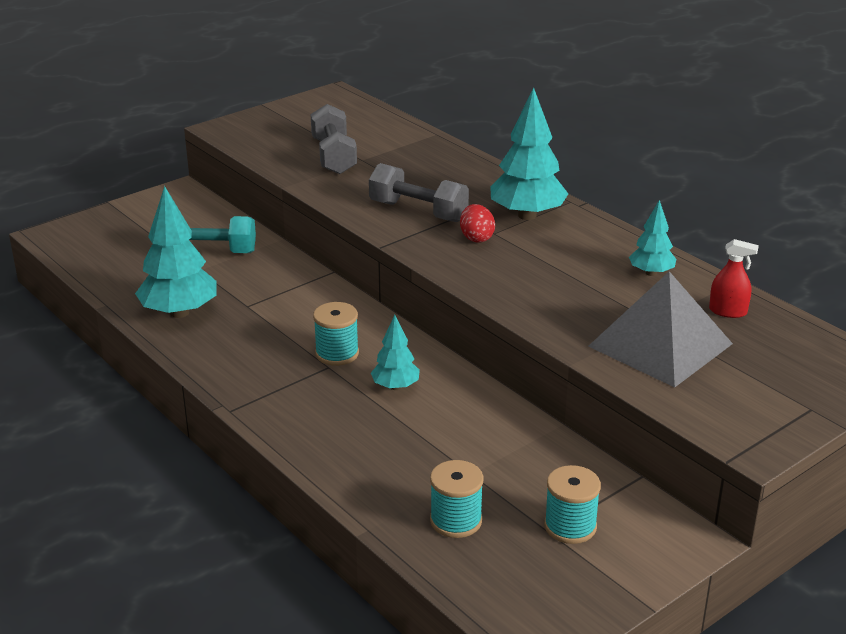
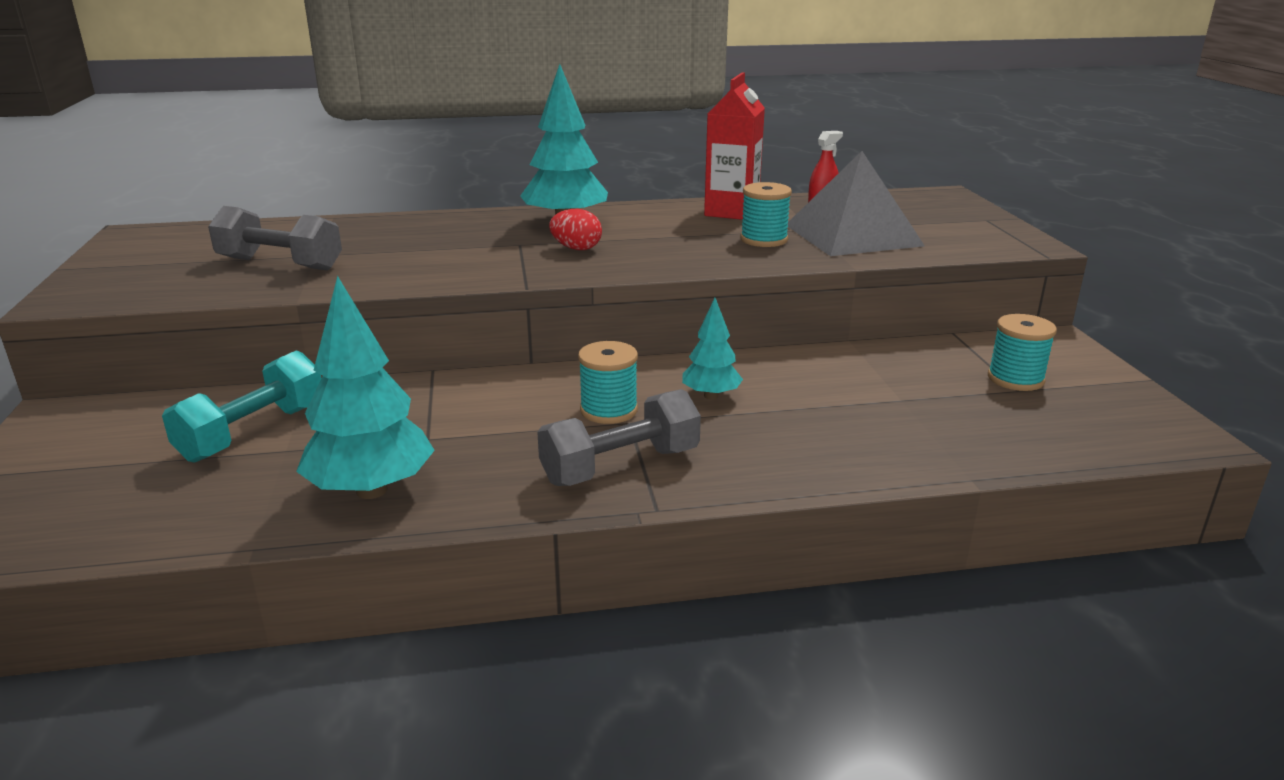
camera: 60 degrees left, 5 degrees down
grey dumbbell [369,163,469,222] -> grey dumbbell moved to [537,389,701,486]
turquoise spool [430,460,484,538] -> turquoise spool moved to [741,182,792,247]
turquoise tree [629,200,676,276] -> red carton [704,72,765,220]

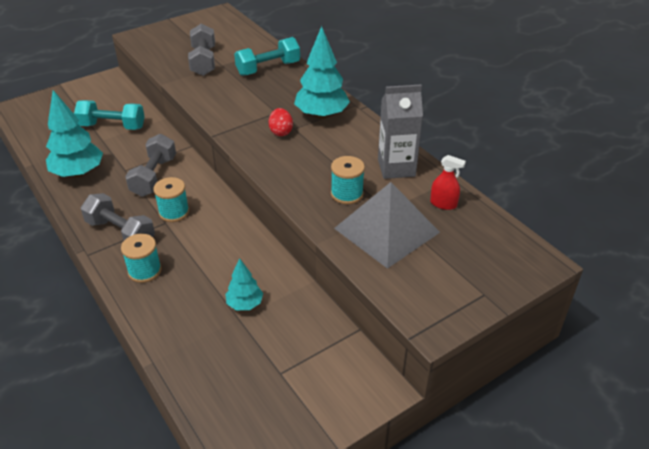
camera: 65 degrees right, 15 degrees up
turquoise tree [682,298,743,399] -> turquoise tree moved to [225,258,263,310]
red carton [704,72,765,220] -> grey carton [378,85,423,179]
turquoise spool [988,314,1057,391] -> turquoise spool moved to [121,233,162,283]
none -> grey dumbbell [125,134,176,197]
none -> turquoise dumbbell [234,37,300,76]

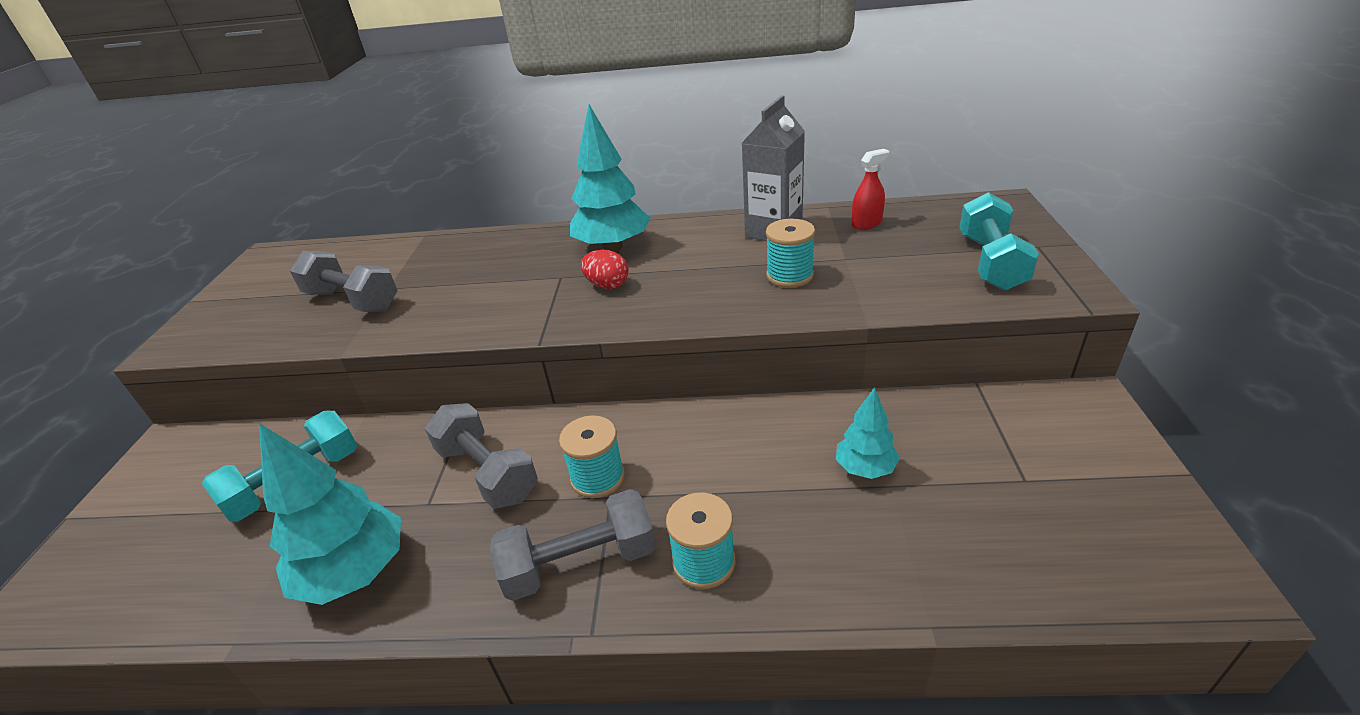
camera: 50 degrees left, 5 degrees down
turquoise dumbbell [234,37,300,76] -> turquoise dumbbell moved to [959,192,1039,291]
grey pyramid [334,182,440,269] -> none

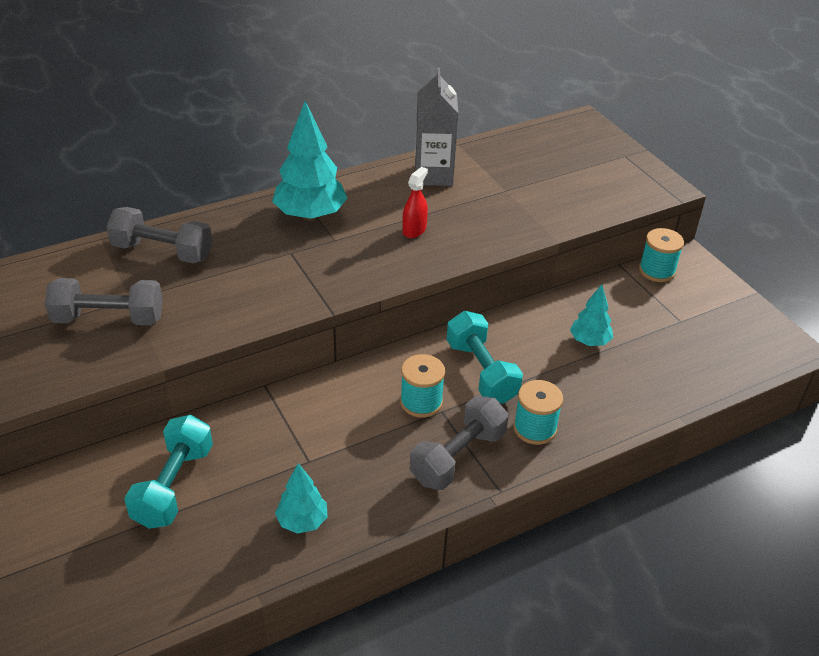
camera: 35 degrees left, 5 degrees up
turquoise tree [259,423,401,605] -> turquoise tree [275,463,327,534], size x0.56
grey dumbbell [425,403,538,509] -> grey dumbbell moved to [106,207,212,264]
red egg [581,250,629,289] -> none
turquoise spool [766,219,815,288] -> turquoise spool moved to [639,228,684,282]
red spray bottle [852,149,889,230] -> red spray bottle moved to [403,167,428,238]
turquoise dumbbell [959,192,1039,291] -> turquoise dumbbell moved to [446,311,523,404]

